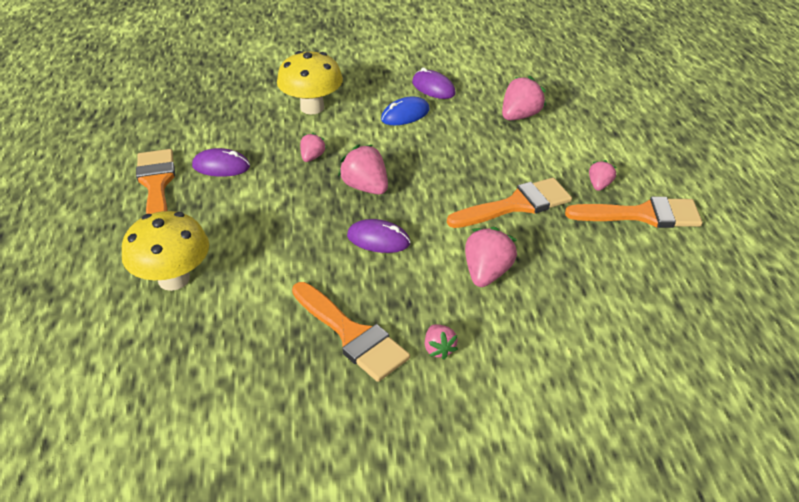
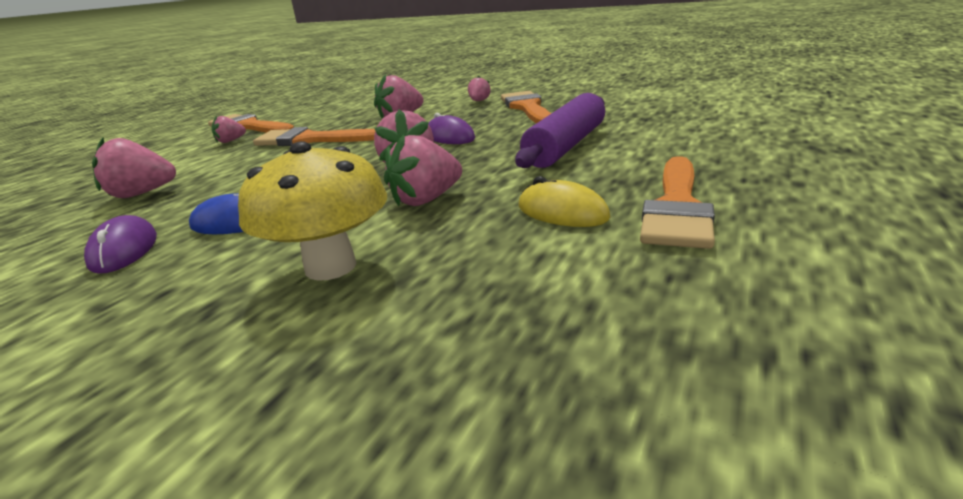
camera: 145 degrees left, 15 degrees down
yellow mushroom [122,211,209,291] -> none
purple mouse [192,148,250,177] -> yellow mouse [518,176,611,227]
pink strawberry [300,133,326,162] -> pink strawberry [384,135,462,206], size x1.71
none -> purple rolling pin [515,93,605,168]

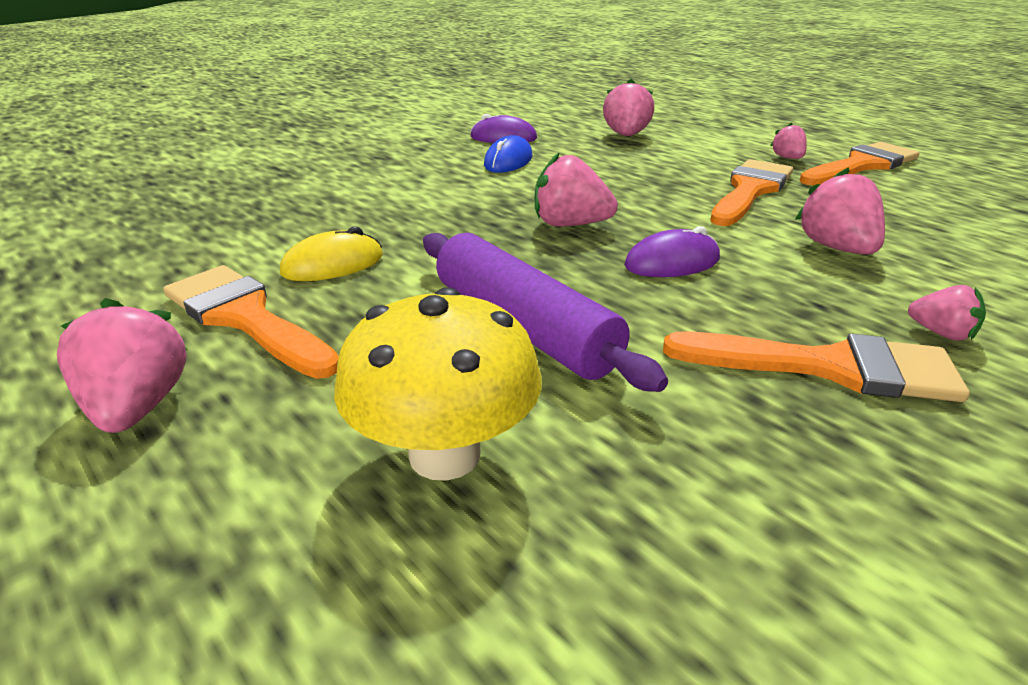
camera: 110 degrees right, 5 degrees up
yellow mushroom [238,141,387,281] -> yellow mushroom moved to [334,287,542,481]
pink strawberry [384,135,462,206] -> pink strawberry moved to [57,298,187,433]

